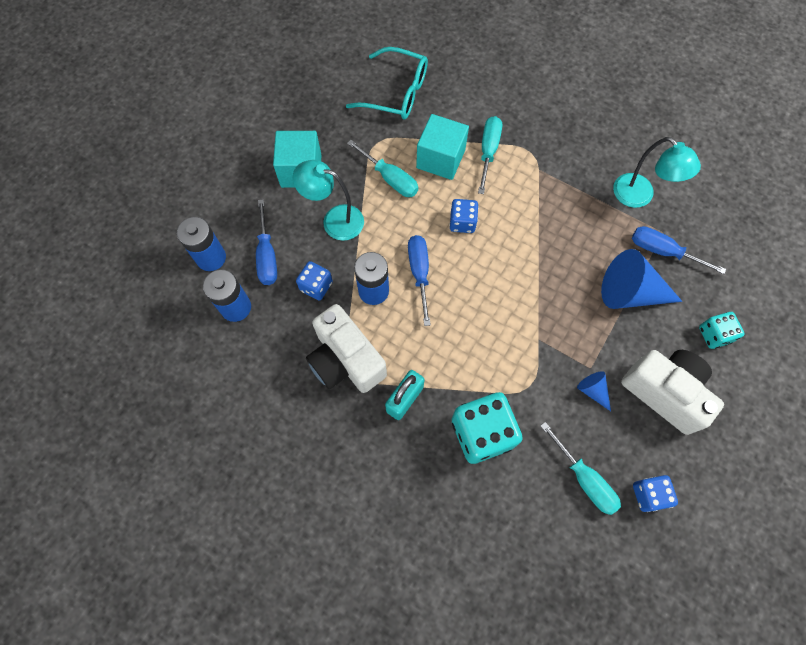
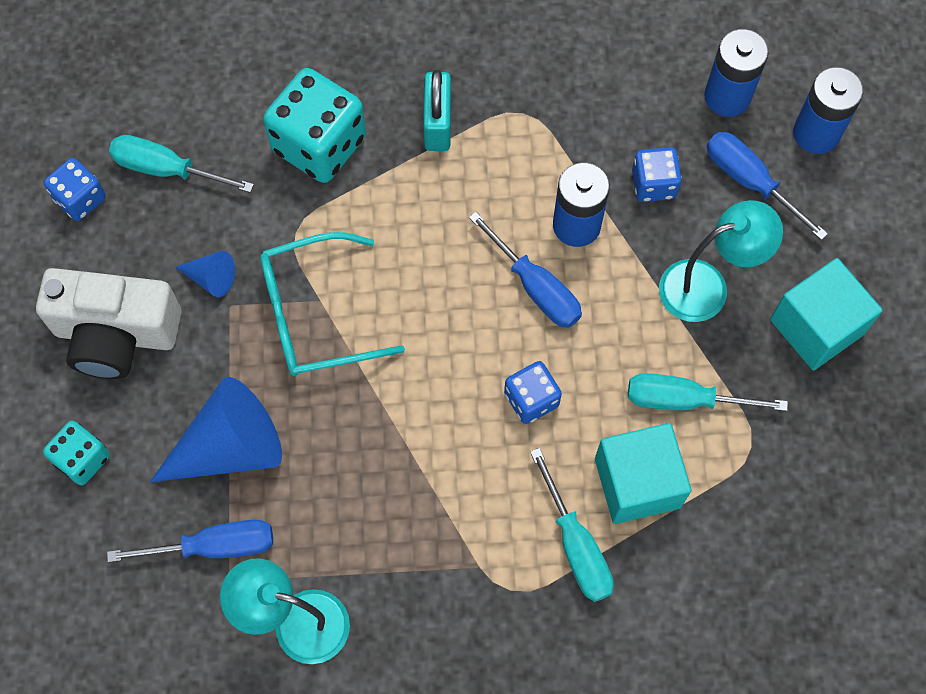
camera: 145 degrees right, 0 degrees up
white camera [306,304,387,393] -> none
turquoise glasses [346,47,428,120] -> turquoise glasses moved to [260,232,405,376]

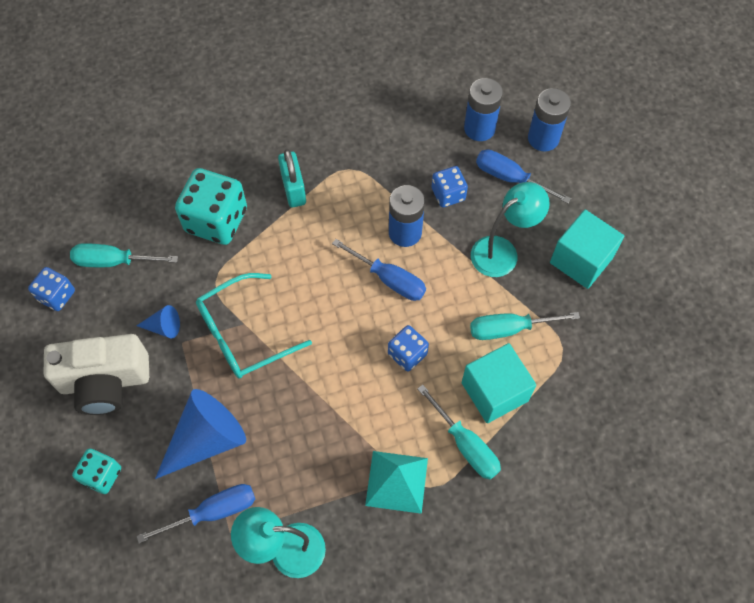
camera: 15 degrees left, 5 degrees down
none -> turquoise pyramid [365,451,428,514]

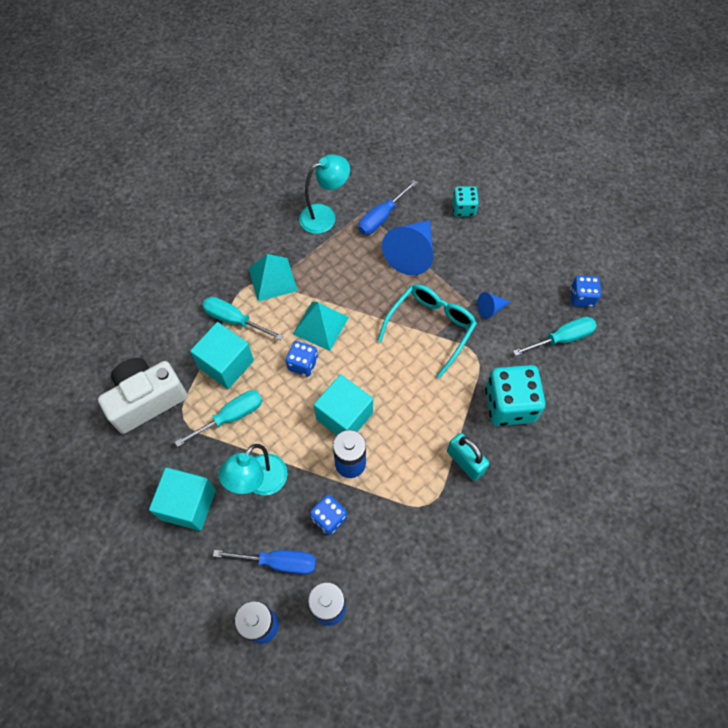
camera: 155 degrees right, 0 degrees up
white camera [44,334,149,415] -> white camera moved to [98,358,188,434]
blue screwdriver [332,239,426,301] -> turquoise cube [314,374,373,435]
none -> turquoise pyramid [293,301,349,351]

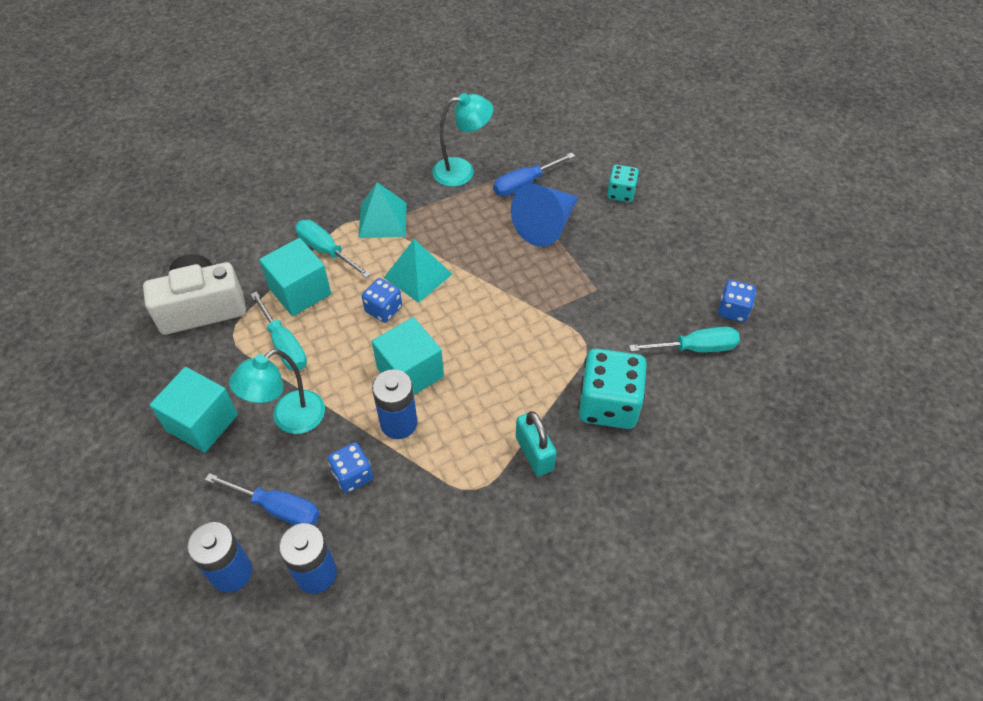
camera: 15 degrees right, 10 degrees down
turquoise screwdriver [175,390,262,447] -> turquoise screwdriver turned 75 degrees clockwise [250,291,307,371]
turquoise glasses [377,284,477,378] -> none
blue cone [477,292,510,319] -> none

